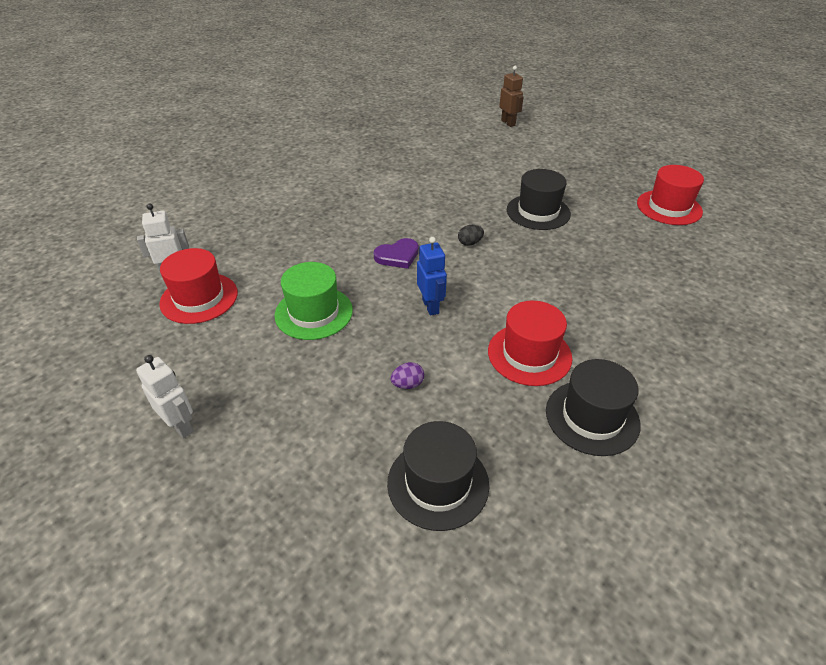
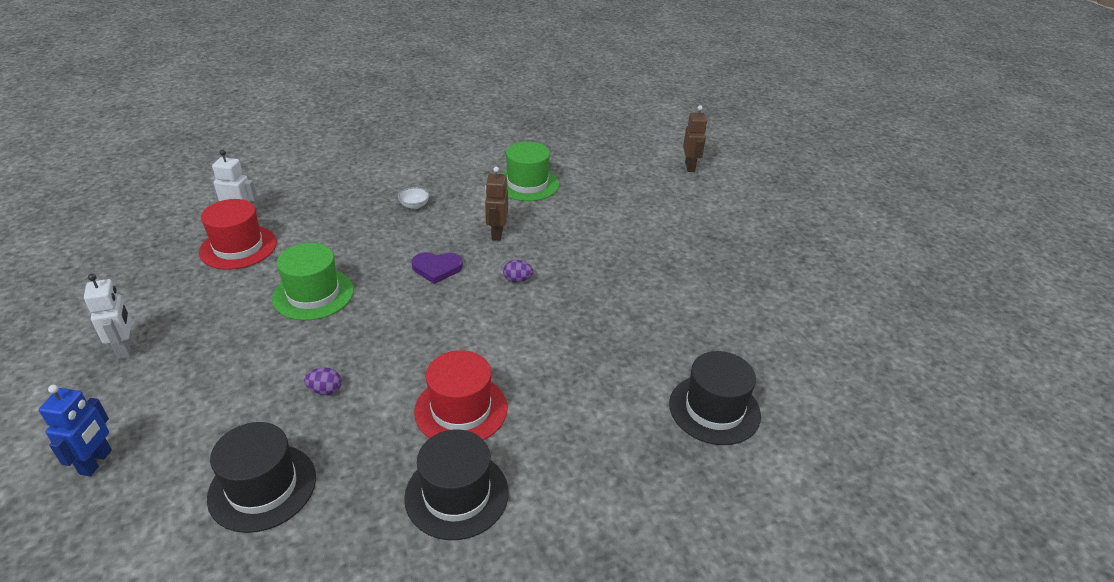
camera: 25 degrees right, 5 degrees down
blue robot [417,237,447,316] -> blue robot moved to [39,385,112,476]
black egg [458,225,484,246] -> purple egg [503,260,533,282]
black hat [507,169,571,230] -> black hat moved to [669,351,761,445]
red hat [637,165,704,225] -> none
none -> white bowl [398,187,430,209]
none -> brown robot [485,166,508,241]
none -> green hat [502,142,559,201]

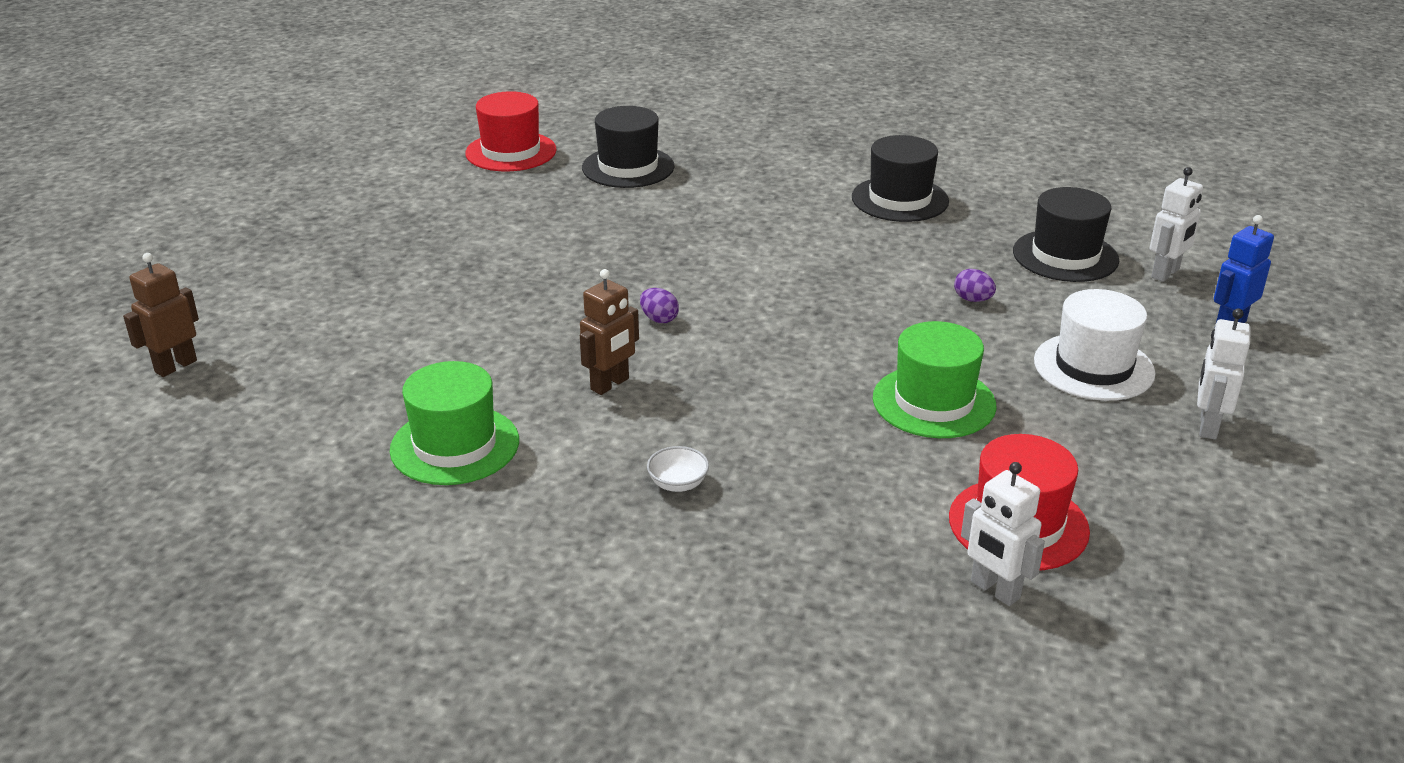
camera: 140 degrees left, 5 degrees down
purple heart [411,252,463,284] -> none
red hat [414,350,507,440] -> red hat moved to [465,91,557,171]
none -> white hat [1034,289,1156,401]
none -> white robot [1150,167,1203,282]

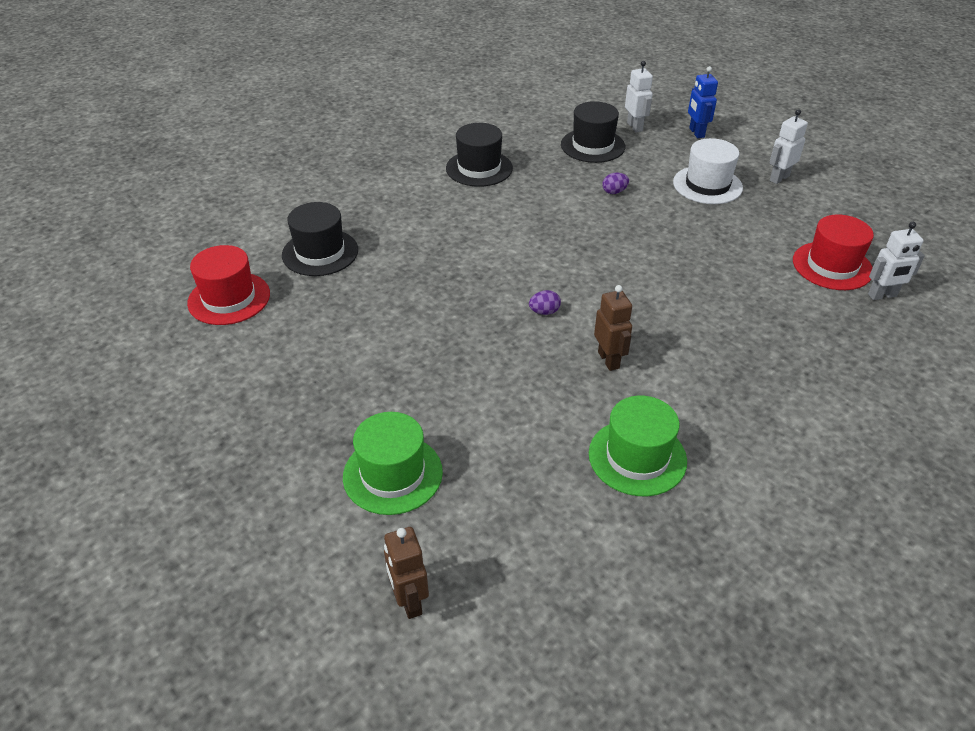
camera: 60 degrees left, 10 degrees up
white bowl [647,446,709,492] -> none
green hat [873,321,996,438] -> green hat moved to [343,412,443,515]
white robot [1197,309,1251,440] -> white robot turned 90 degrees clockwise [769,109,808,184]

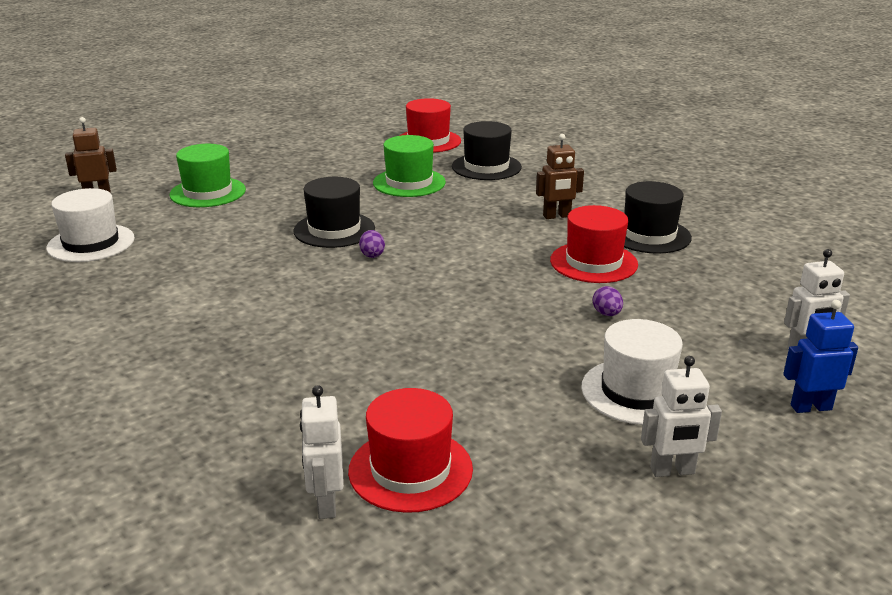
camera: 95 degrees right, 15 degrees down
black hat [561,101,625,163] -> black hat moved to [293,177,375,248]
green hat [589,396,687,496] -> green hat moved to [373,135,446,197]
brown robot [594,285,632,371] -> brown robot moved to [536,134,584,219]
white robot [769,109,808,184] -> white robot turned 120 degrees clockwise [641,356,722,477]
none -> white hat [46,188,135,262]
none -> red hat [550,205,638,283]

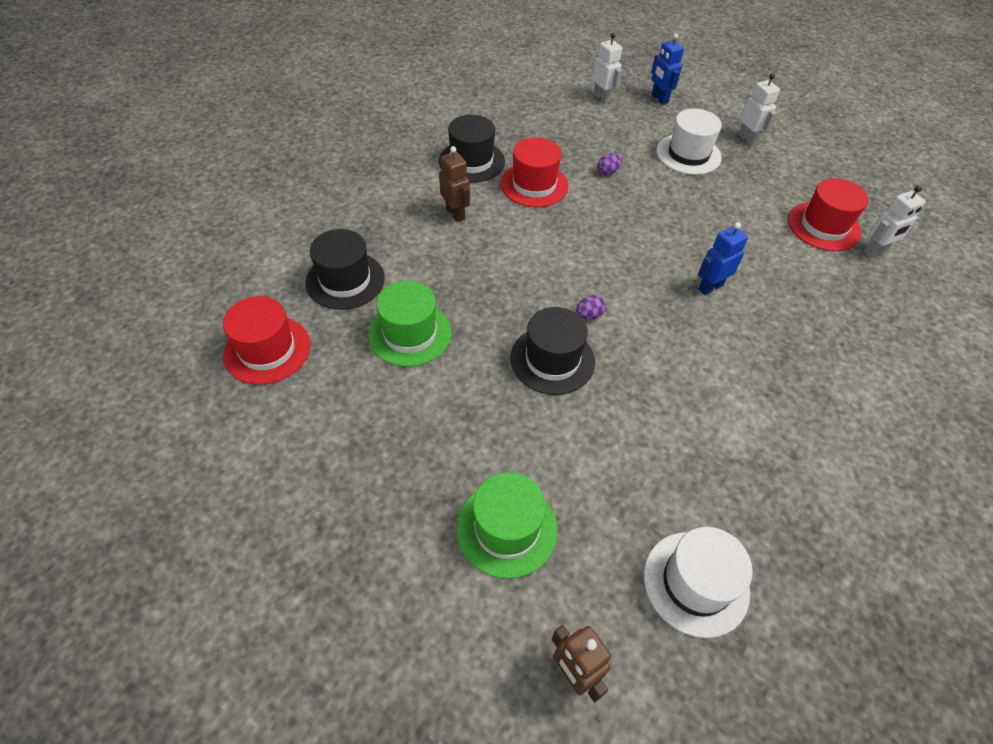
camera: 110 degrees left, 25 degrees up
none -> blue robot [698,222,748,295]

